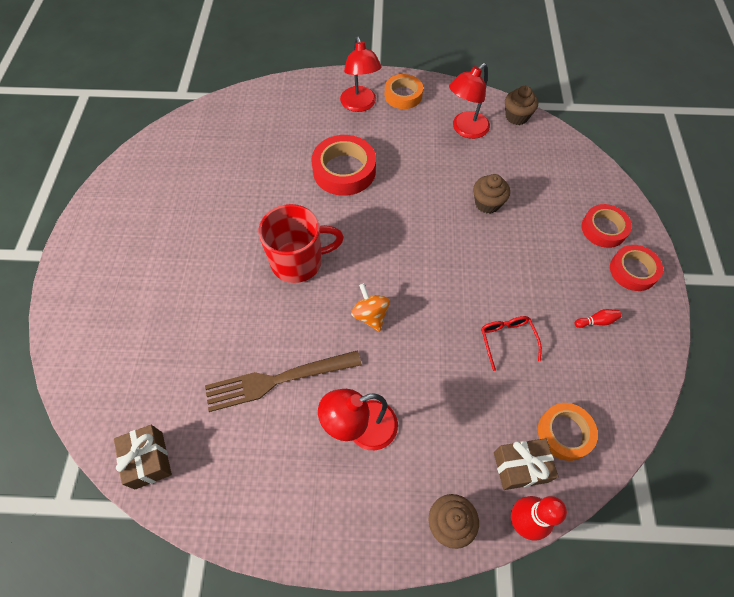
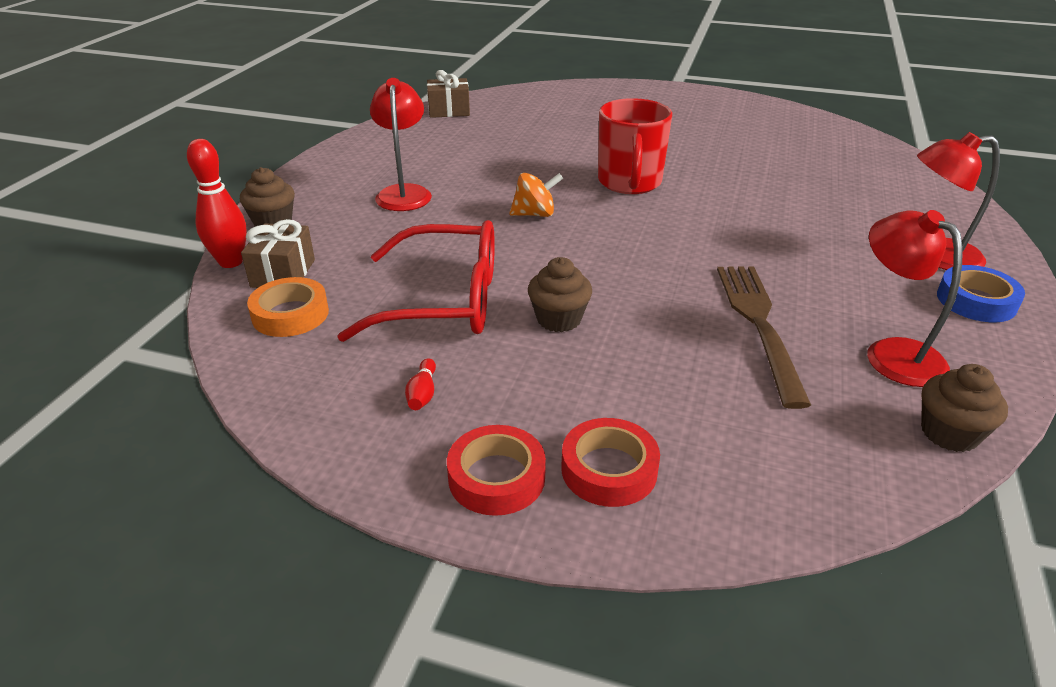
camera: 105 degrees right, 25 degrees down
brown fork [205,351,362,412] -> brown fork moved to [717,266,811,409]
red tape [311,135,376,196] -> none
orange tape [385,74,423,109] -> blue tape [937,265,1025,322]
brown cupcake [473,174,510,214] -> brown cupcake moved to [528,257,592,332]
red glasses [481,316,542,371] -> red glasses [337,220,495,342], size x2.09

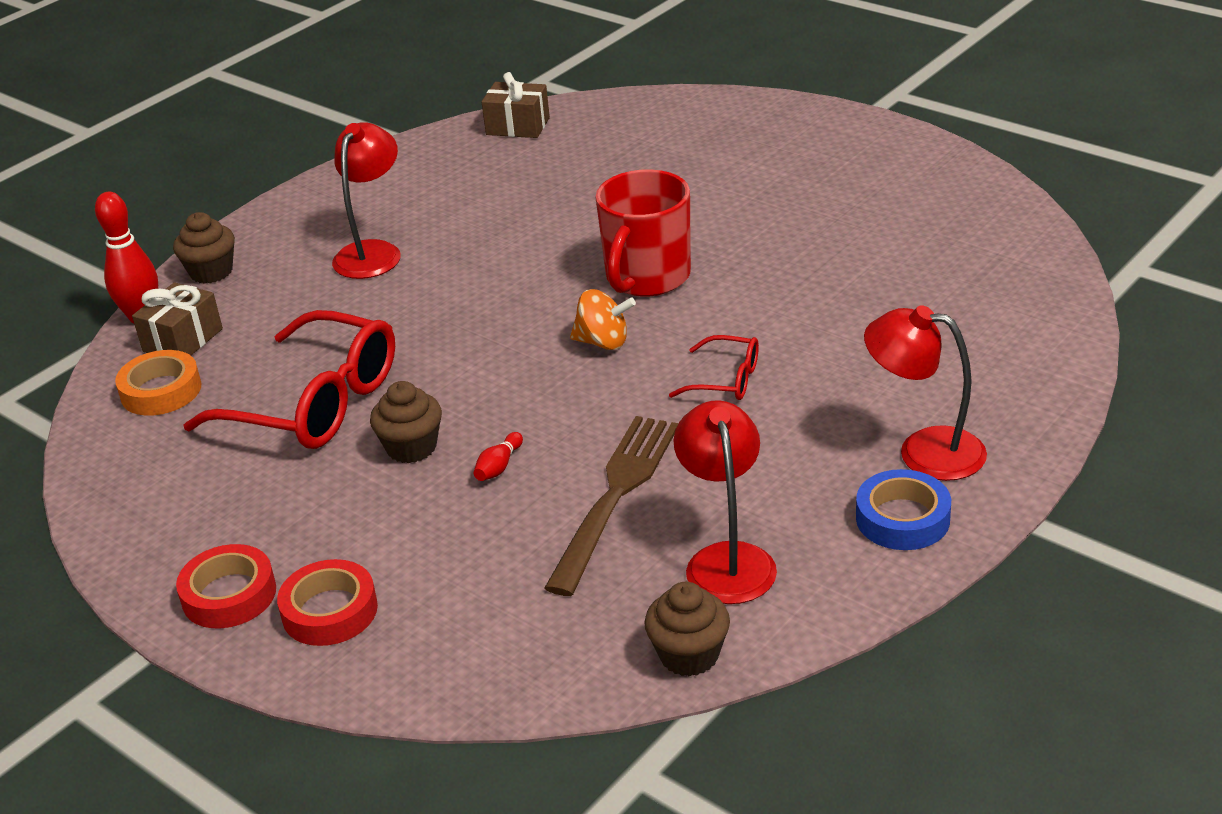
camera: 25 degrees right, 0 degrees up
red bowling pin [405,358,436,410] -> red bowling pin moved to [474,432,523,481]
orange spinning top [509,173,563,217] -> orange spinning top moved to [570,289,636,350]
none -> red glasses [669,335,759,400]

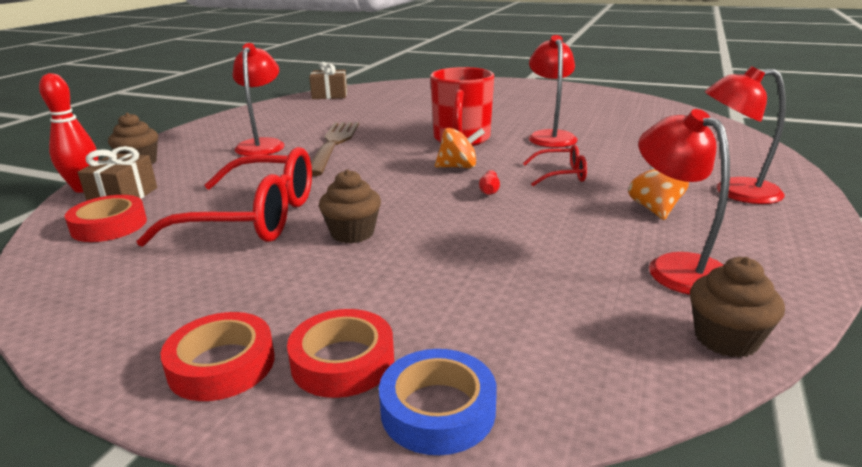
camera: 20 degrees left, 10 degrees down
orange tape [115,350,202,416] -> red tape [65,195,147,242]
red bowling pin [474,432,523,481] -> red bowling pin moved to [479,170,500,195]
brown fork [544,416,678,596] -> brown fork moved to [311,122,359,176]
blue tape [856,469,951,550] -> blue tape moved to [379,349,497,455]
none -> red lamp [528,35,578,148]
none -> orange spinning top [628,165,689,220]

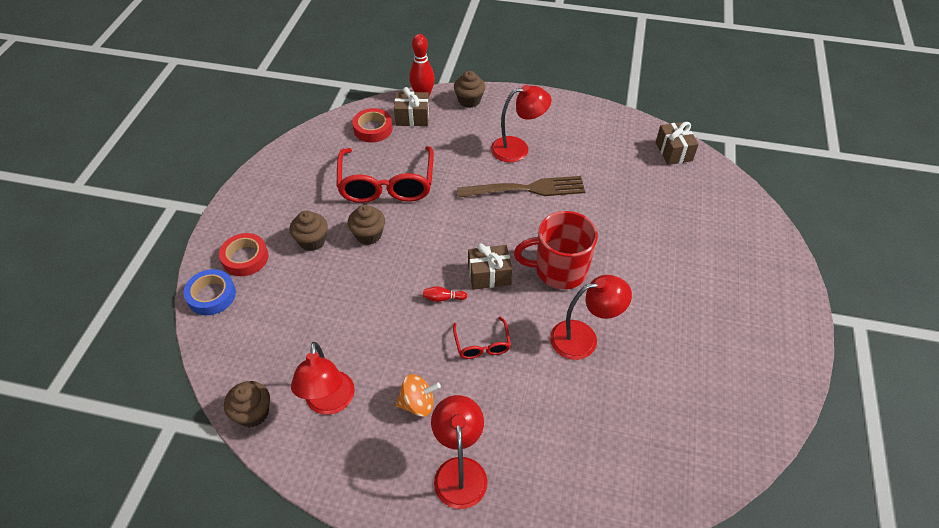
camera: 80 degrees right, 25 degrees up
red tape [161,312,275,401] -> none
orange spinning top [435,128,485,168] -> brown gift [468,243,512,290]
red lamp [638,109,730,295] -> red lamp turned 120 degrees clockwise [291,342,355,415]
none -> brown cupcake [290,211,328,251]

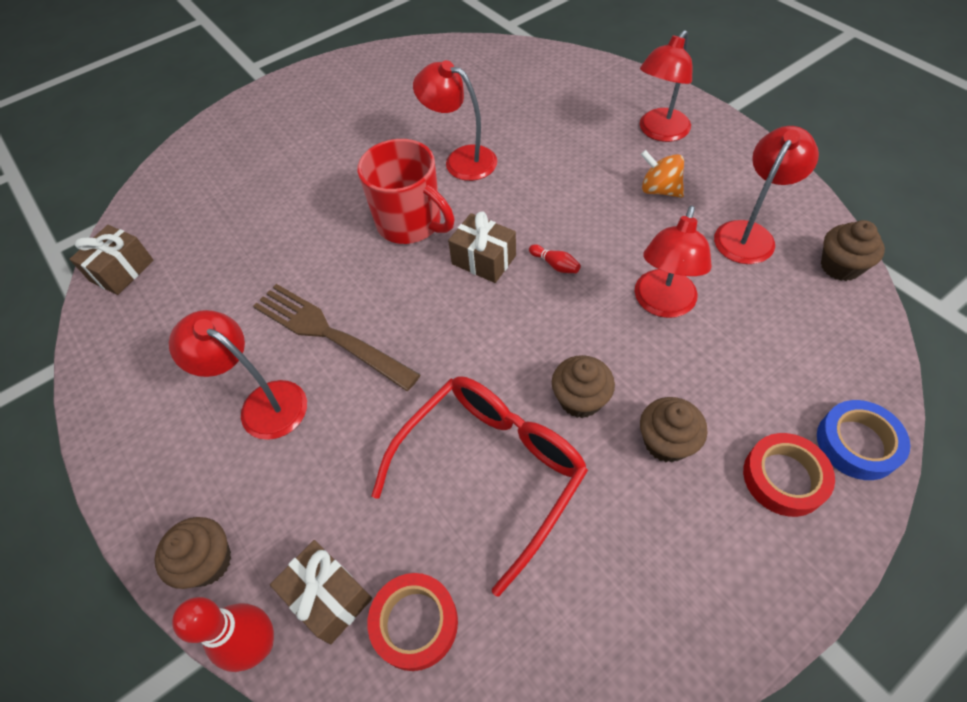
camera: 135 degrees left, 5 degrees up
red glasses [453,317,511,359] -> none
none -> red lamp [635,205,712,318]

